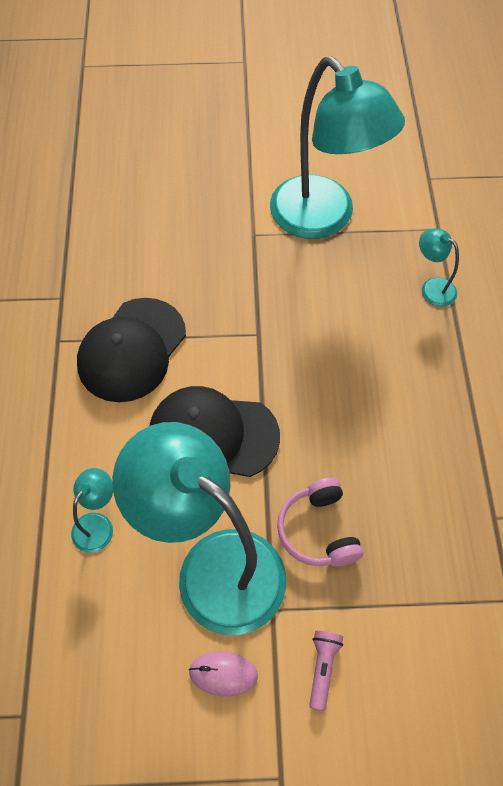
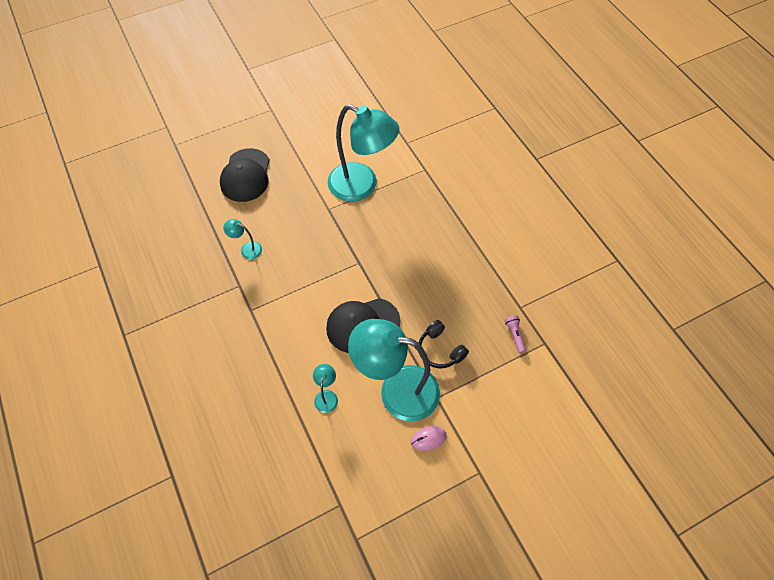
camera: 25 degrees left, 0 degrees up
black cap [77,298,186,402] -> black cap moved to [220,148,270,202]
pink headphones [277,477,363,566] -> black headphones [419,320,469,368]
pink flashlight [309,631,343,711] -> pink flashlight moved to [504,316,526,353]
turquoise lamp [419,229,459,307] -> turquoise lamp moved to [223,219,262,259]

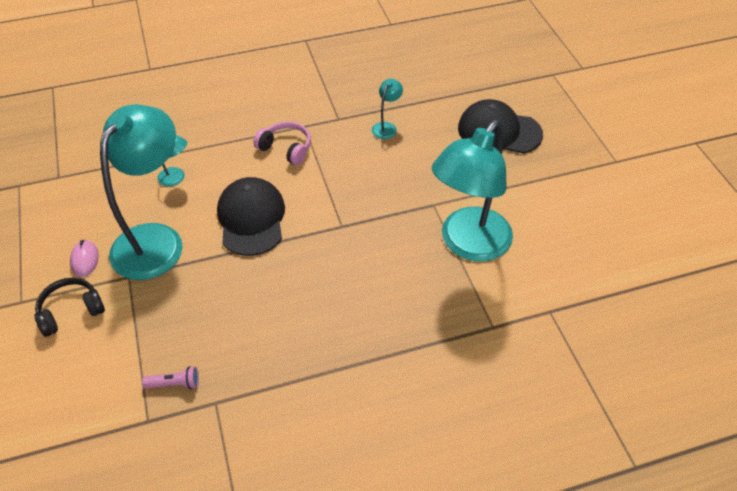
camera: 100 degrees right, 10 degrees down
black headphones [419,320,469,368] -> black headphones moved to [34,278,105,337]
none -> pink headphones [254,121,311,166]

